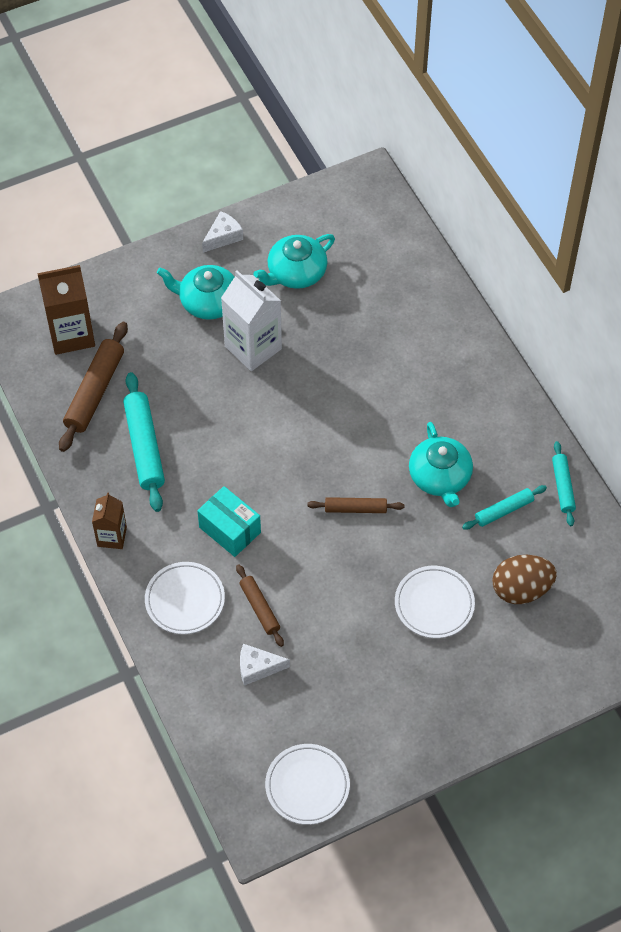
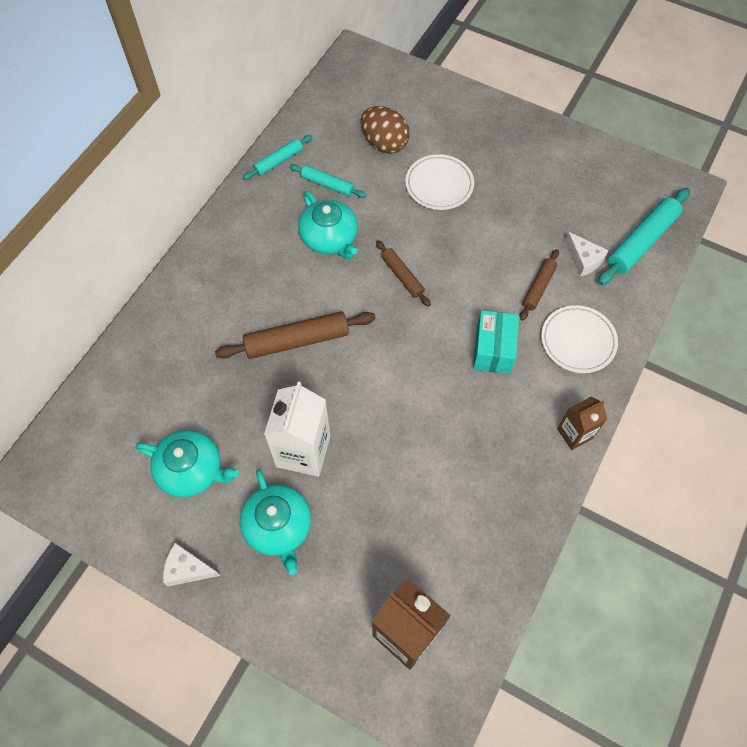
camera: 125 degrees left, 5 degrees up
brown rolling pin [59,322,128,452] -> brown rolling pin moved to [215,311,375,359]
turquoise rolling pin [123,372,165,512] -> turquoise rolling pin moved to [598,188,690,285]
white plate [265,744,350,825] -> none
turquoise teapot [409,422,473,507] -> turquoise teapot turned 105 degrees clockwise [298,191,358,259]

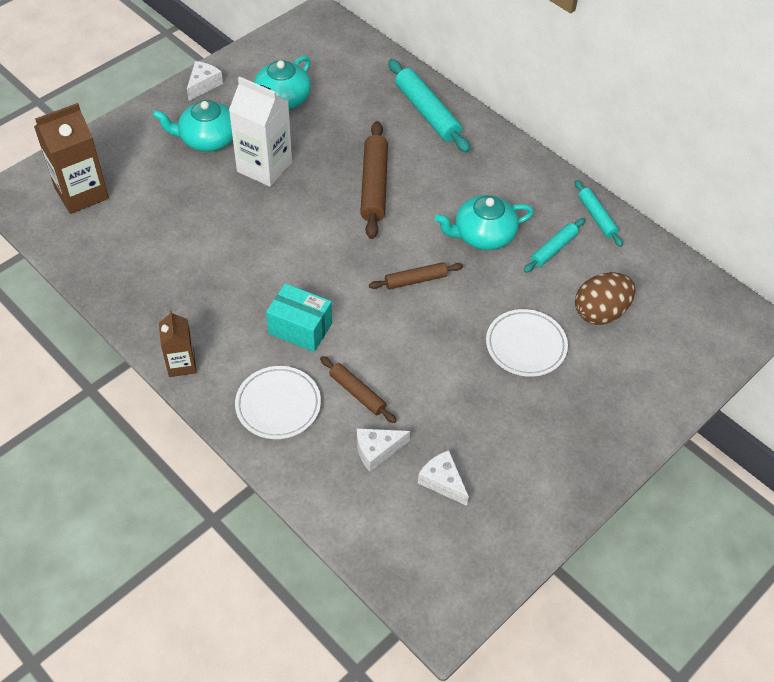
camera: 105 degrees right, 10 degrees down
turquoise rolling pin [598,188,690,285] -> turquoise rolling pin moved to [388,59,470,153]
none -> white cheese [418,450,469,506]

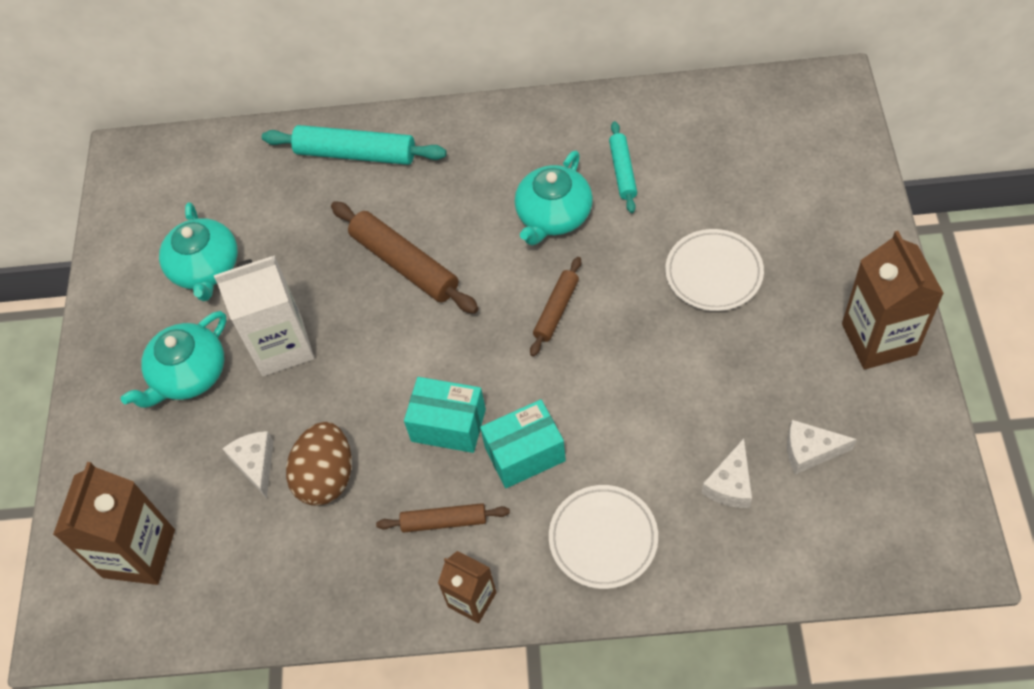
camera: 40 degrees left, 5 degrees up
white cheese [187,61,223,101] -> white cheese moved to [222,431,274,498]
brown rolling pin [320,356,397,423] -> brown rolling pin moved to [376,503,510,533]
turquoise rolling pin [575,180,623,247] -> none
brown egg [575,272,636,325] -> brown egg moved to [286,422,351,506]
none -> turquoise box [404,377,486,453]
none -> brown carton [842,231,944,370]

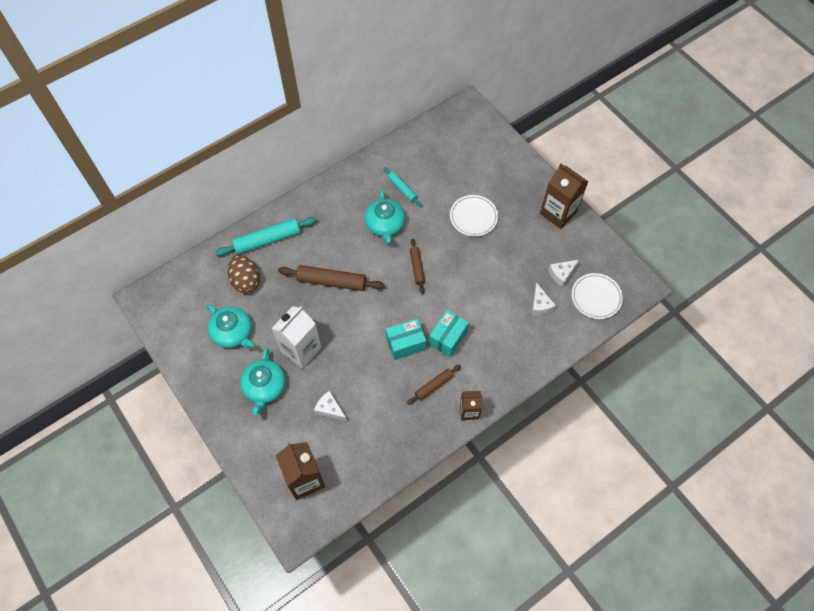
camera: 40 degrees left, 5 degrees up
brown egg [286,422,351,506] -> brown egg moved to [228,255,260,293]
white plate [549,485,658,589] -> white plate moved to [572,273,623,319]

